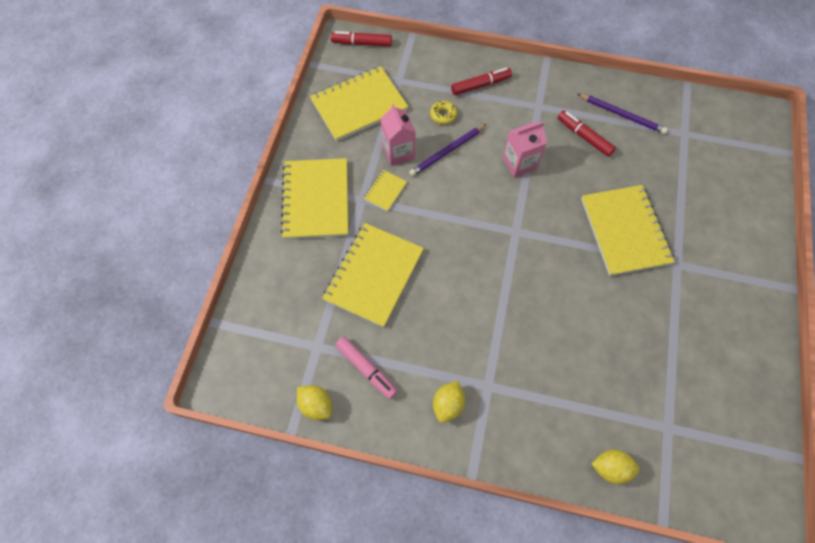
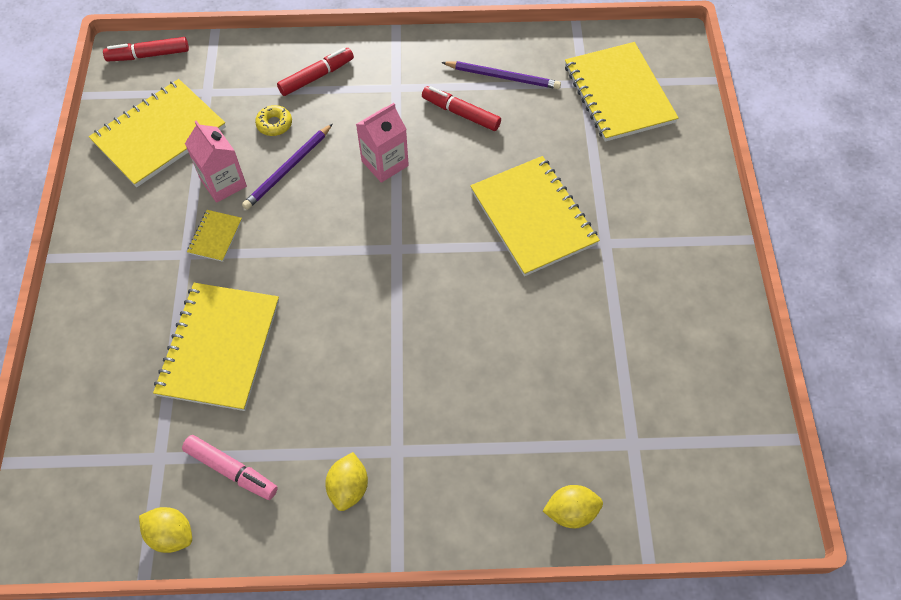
camera: 15 degrees left, 5 degrees down
yellow notebook [280,158,348,239] -> yellow notebook moved to [565,42,679,142]

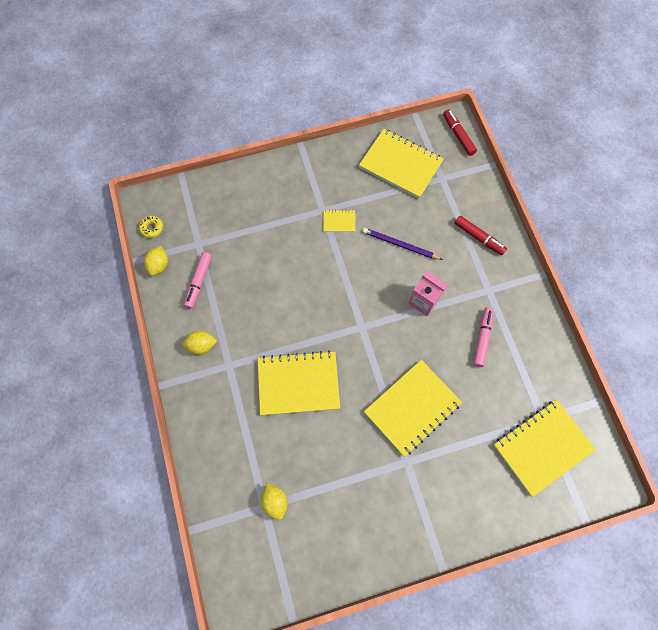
camera: 75 degrees right, 10 degrees up
yellow notebook [153,283,279,411] -> yellow notebook moved to [258,351,340,415]
pink carton [185,120,247,203] -> none
yellow donut [255,105,292,136] -> yellow donut moved to [139,216,163,238]
red marker [422,86,501,131] -> pink marker [473,307,494,367]
purple pencil [441,61,561,89] -> none
yellow lemon [543,485,603,528] -> yellow lemon moved to [261,483,288,520]

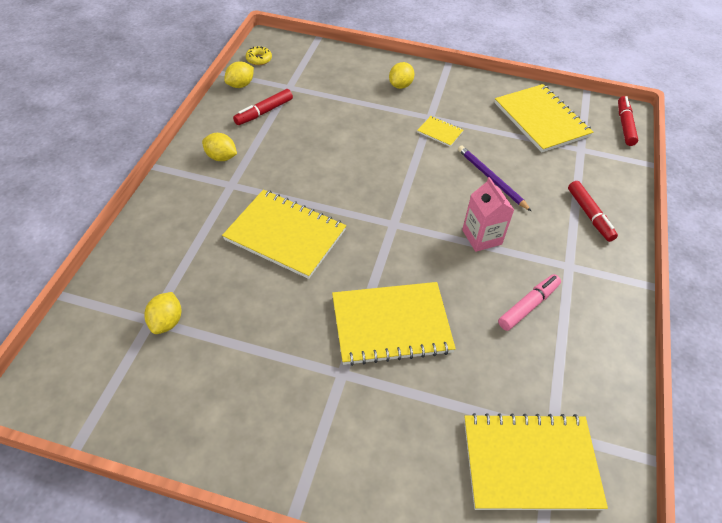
camera: 30 degrees right, 20 degrees down
pink marker [184,252,212,309] -> red marker [233,89,293,125]
none -> yellow lemon [389,62,415,89]

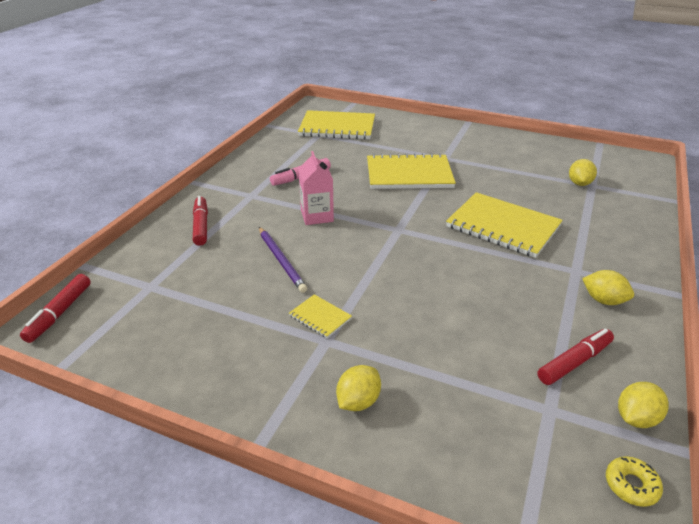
camera: 170 degrees left, 15 degrees down
yellow notebook [495,84,593,152] -> none

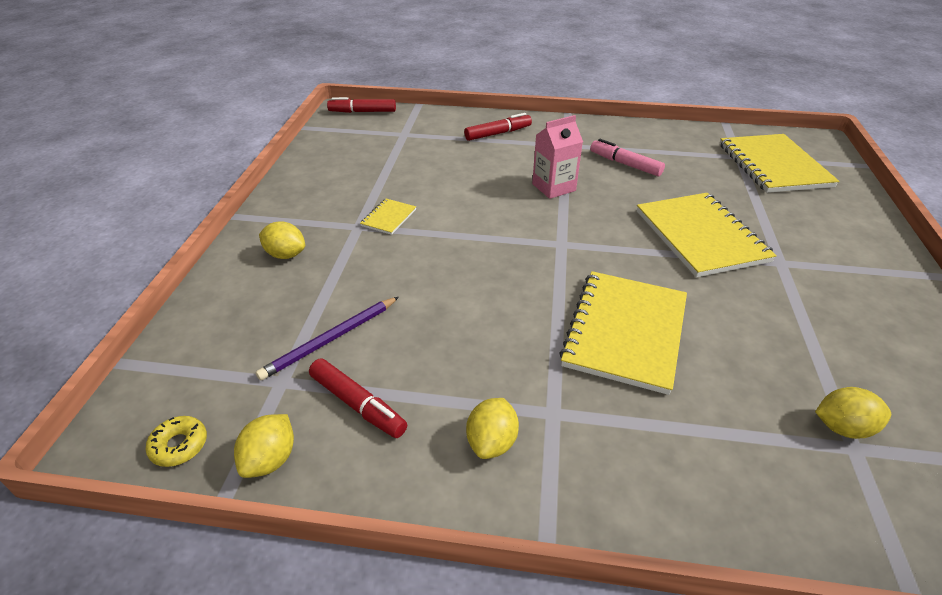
camera: 75 degrees right, 5 degrees up
purple pencil [259,227,307,293] -> purple pencil moved to [256,297,399,381]
yellow lemon [618,382,669,428] -> yellow lemon turned 75 degrees clockwise [234,414,294,478]

